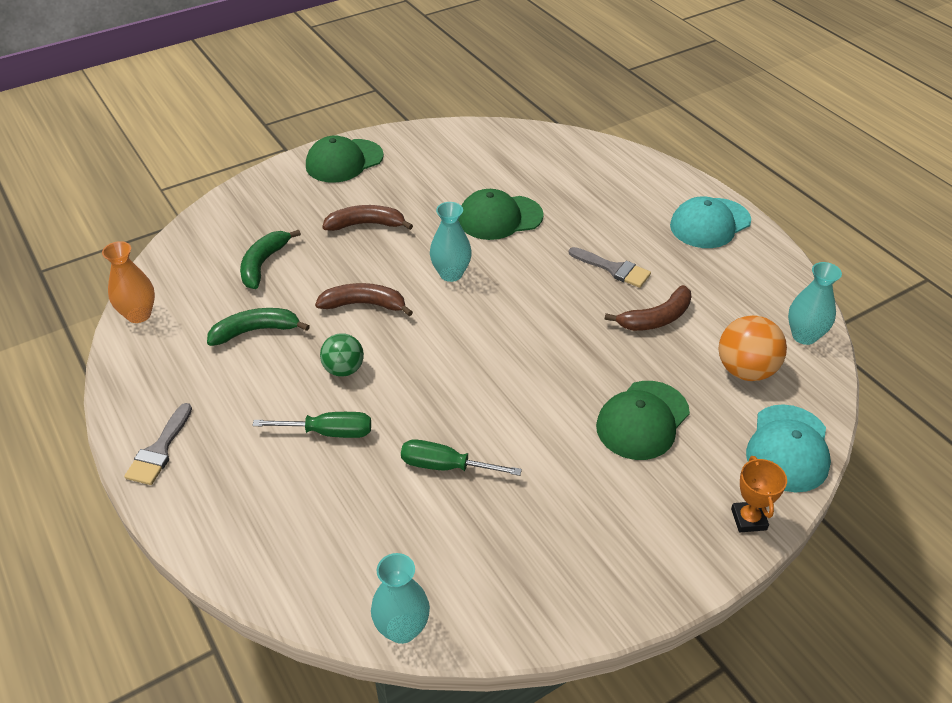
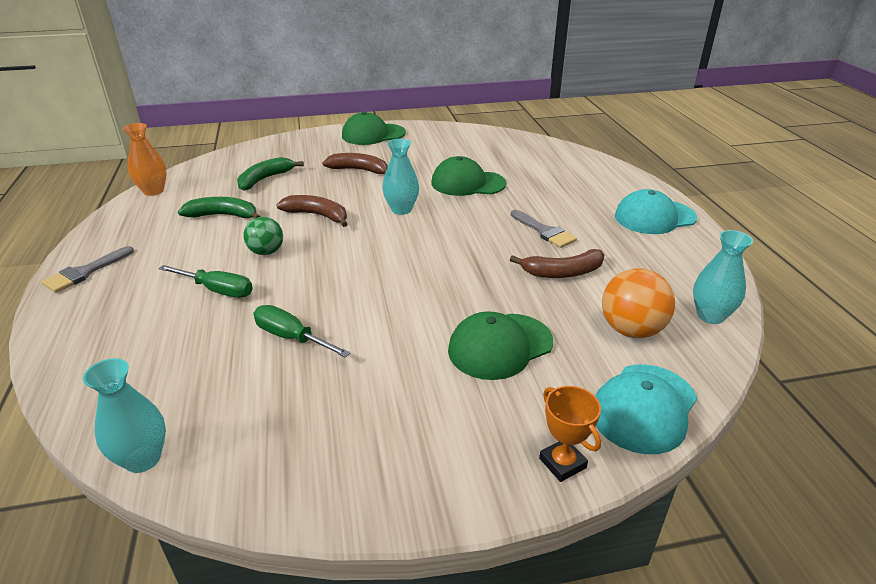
camera: 20 degrees right, 10 degrees down
orange trophy [731,456,787,532] -> orange trophy turned 45 degrees counterclockwise [539,386,601,482]

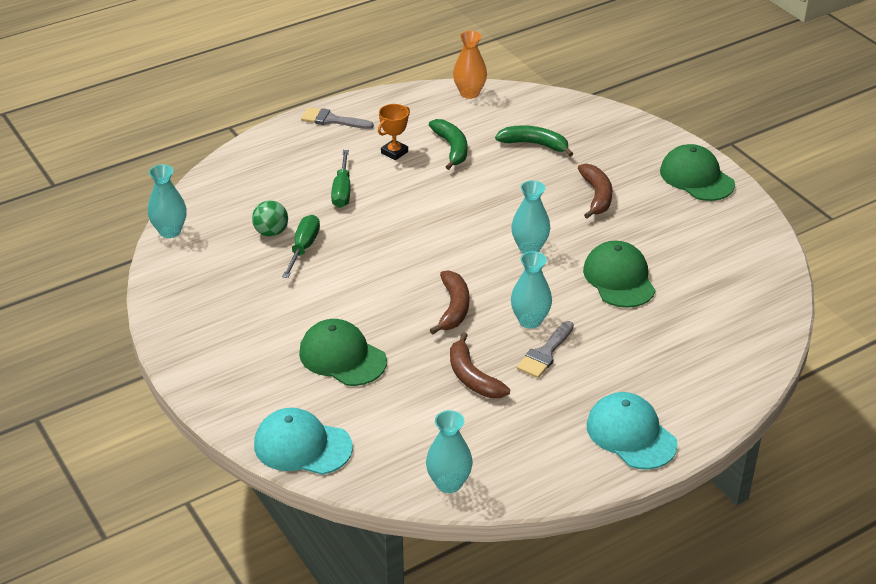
camera: 70 degrees right, 5 degrees up
green ball [243,217,283,255] -> green ball moved to [252,200,288,237]
brown banana [276,195,347,227] -> brown banana moved to [430,270,469,335]
orange trophy [539,386,601,482] -> orange trophy moved to [378,104,410,160]
orange ball [602,268,675,338] -> none
none -> turquoise vase [511,251,552,329]

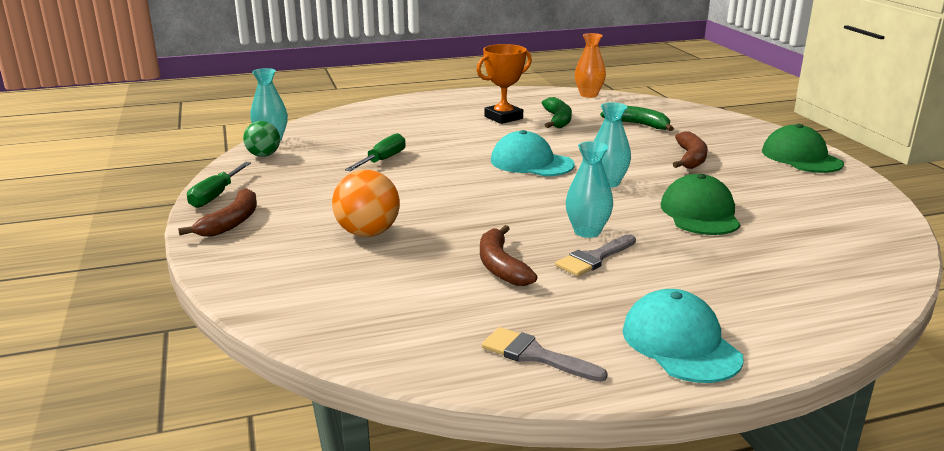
camera: 15 degrees right, 15 degrees down
green ball [252,200,288,237] -> green ball moved to [243,121,280,157]
turquoise cap [254,408,353,475] -> turquoise cap moved to [491,130,575,176]
green cap [299,319,387,386] -> orange ball [332,170,400,237]
grey brush [301,107,374,129] -> grey brush moved to [482,327,608,382]
green screwdriver [331,150,350,208] -> green screwdriver moved to [187,162,251,208]
orange trophy [378,104,410,160] -> orange trophy [476,44,532,124], size x1.52
turquoise vase [426,410,473,493] -> none
brown banana [430,270,469,335] -> brown banana moved to [178,188,257,237]

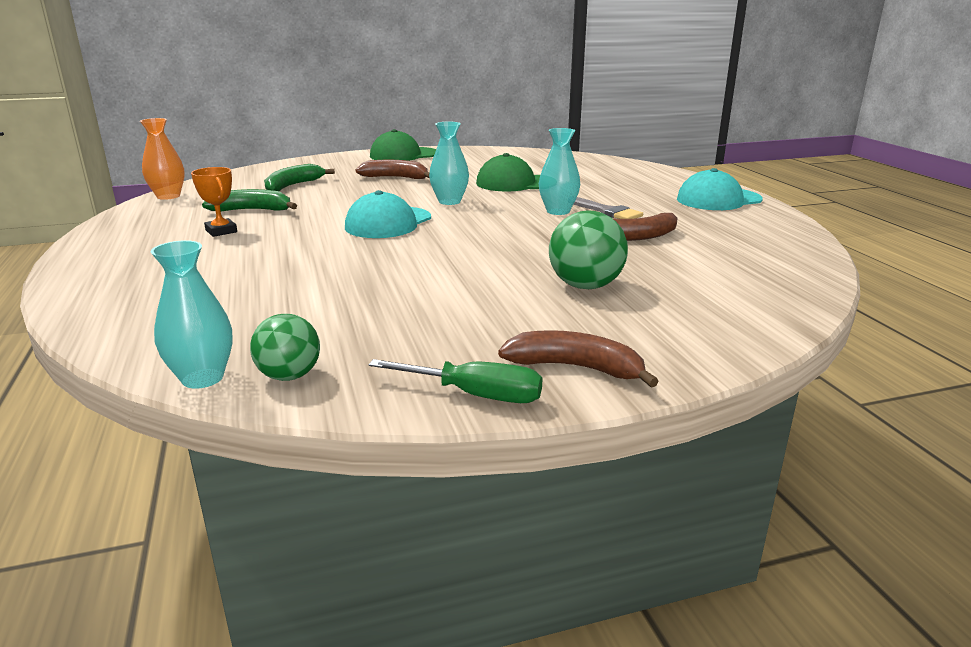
camera: 90 degrees left, 0 degrees up
orange ball [332,170,400,237] -> green ball [549,210,628,289]
green screwdriver [345,133,406,171] -> none
orange trophy [476,44,532,124] -> orange trophy [191,167,237,237], size x0.66
grey brush [482,327,608,382] -> none

